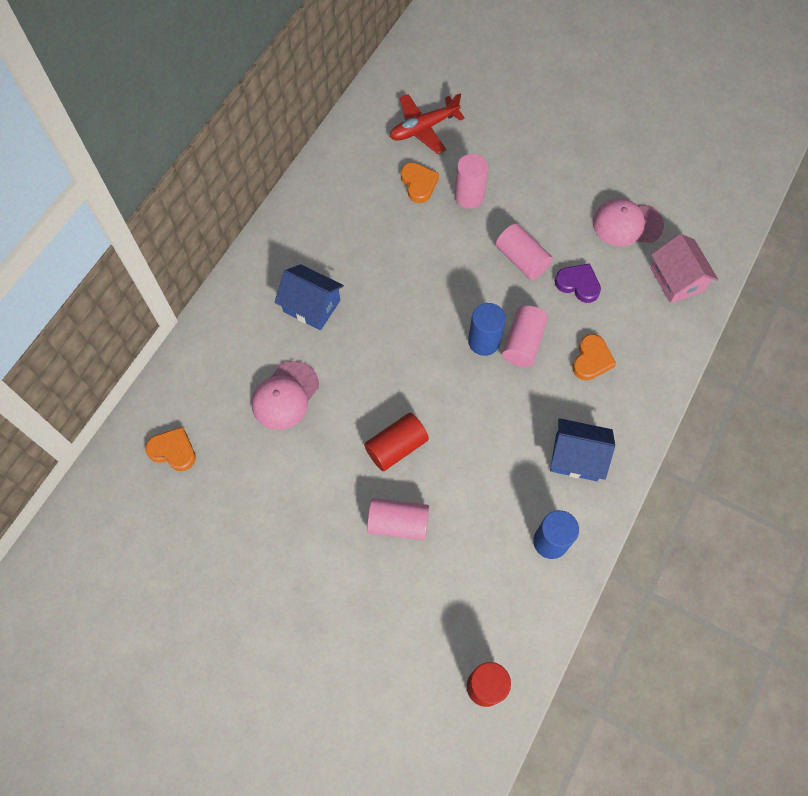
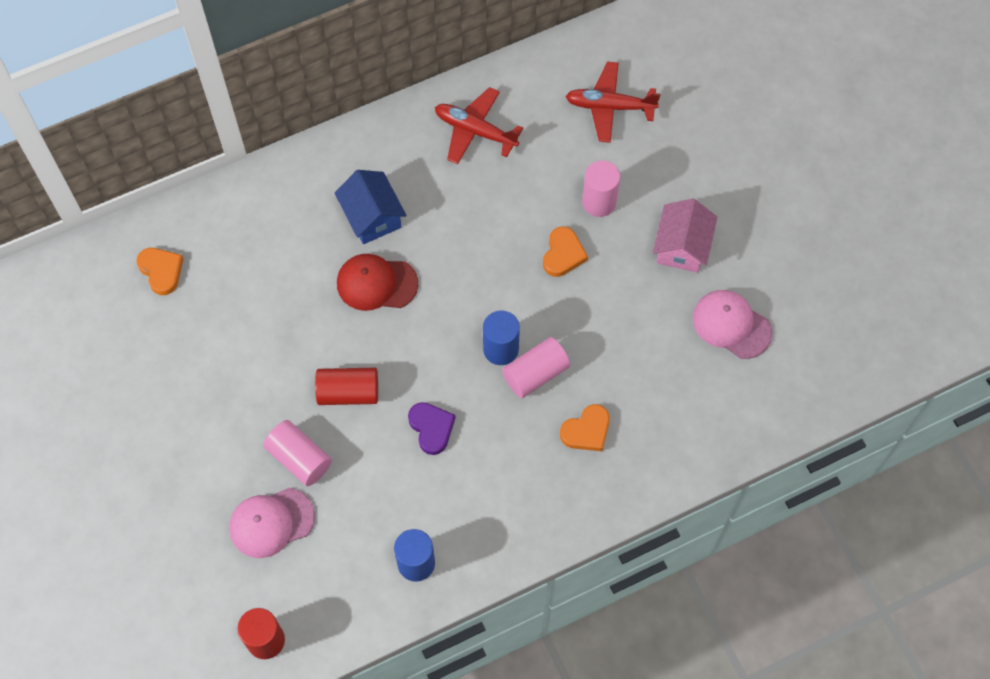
camera: 35 degrees right, 0 degrees up
pink cap [252,361,319,430] -> pink cap moved to [229,488,315,558]
orange heart [401,163,439,203] -> orange heart moved to [543,226,588,277]
pink cylinder [496,223,553,280] -> none
blue house [550,418,615,481] -> none
purple heart [555,264,601,303] -> purple heart moved to [408,402,455,455]
pink house [650,234,718,303] -> pink house moved to [653,198,717,273]
none -> red cap [337,254,418,311]
none -> red plane [435,87,523,164]

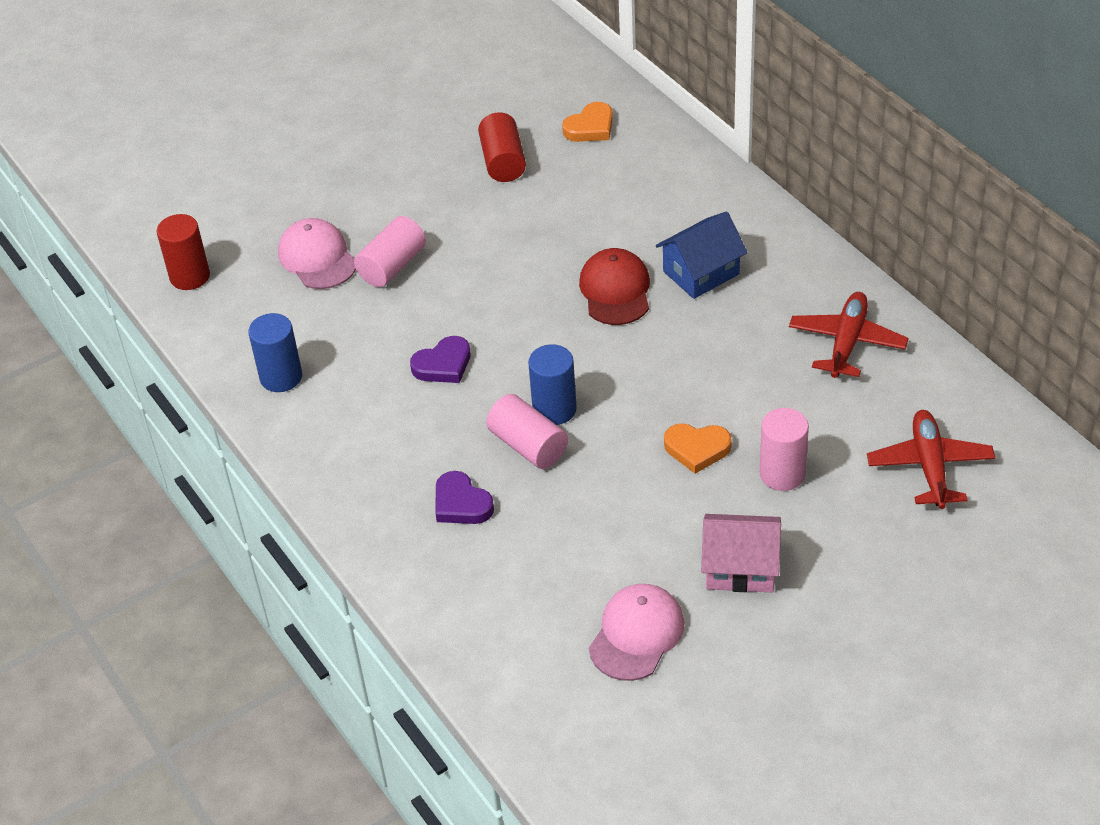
camera: 85 degrees right, 20 degrees down
red cylinder [315,368,378,405] -> red cylinder moved to [478,112,526,182]
orange heart [560,404,610,451] -> purple heart [436,471,494,524]

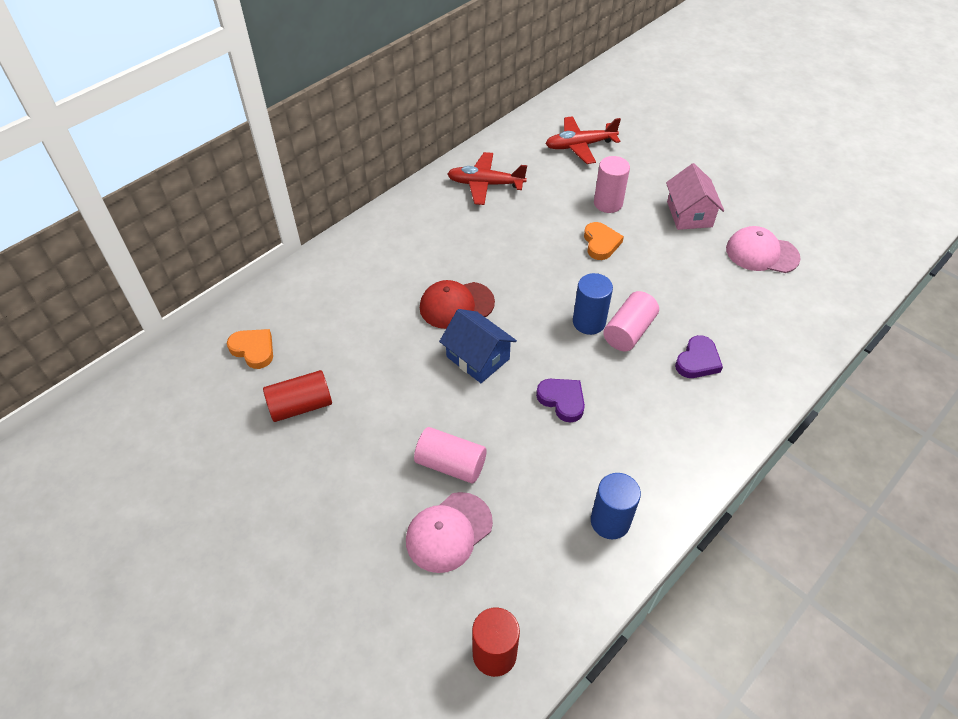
camera: 105 degrees left, 5 degrees up
blue house [656,211,747,299] -> blue house moved to [439,309,517,383]

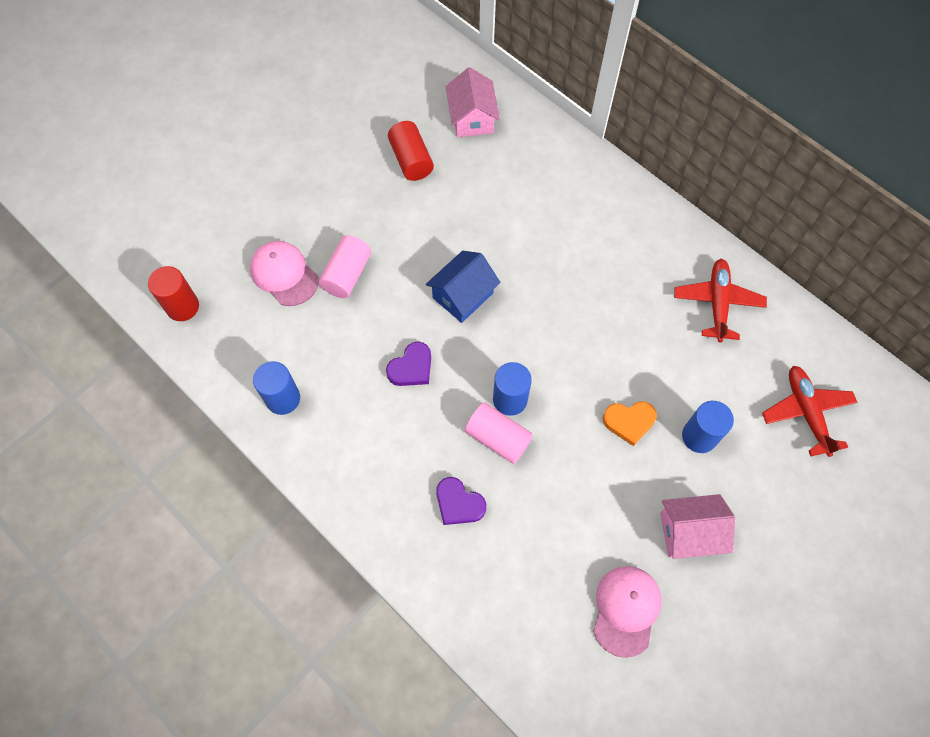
camera: 90 degrees right, 15 degrees up
orange heart [227,329,273,369] -> pink house [446,67,500,137]
red cap [420,280,495,329] -> none
pink cylinder [594,156,630,213] -> blue cylinder [682,401,734,453]

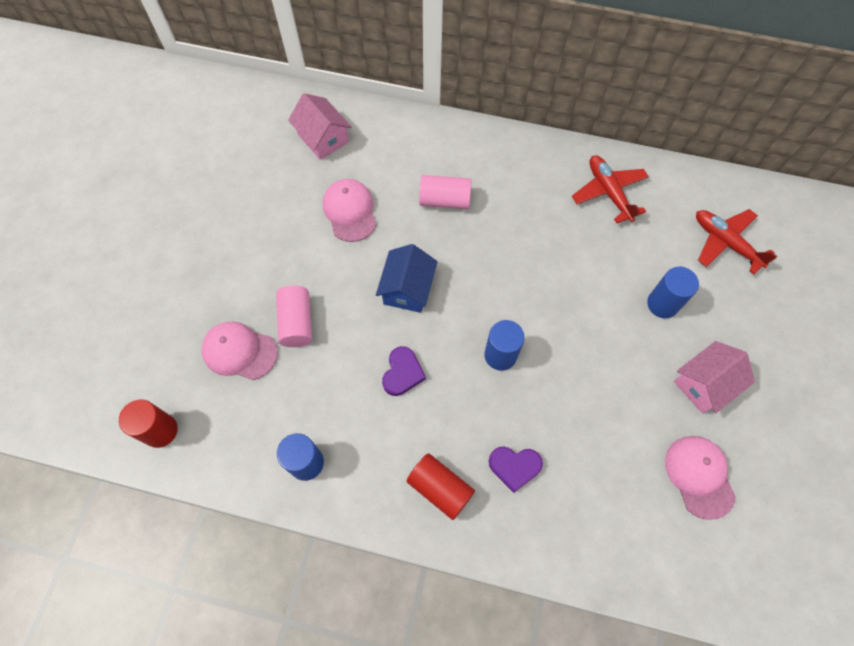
camera: 30 degrees left, 0 degrees up
red cylinder [388,121,434,181] -> red cylinder moved to [407,453,475,520]
pink cylinder [465,402,533,464] -> pink cylinder moved to [419,175,472,209]
orange heart [603,401,657,446] -> none
none -> pink cap [322,179,377,242]

